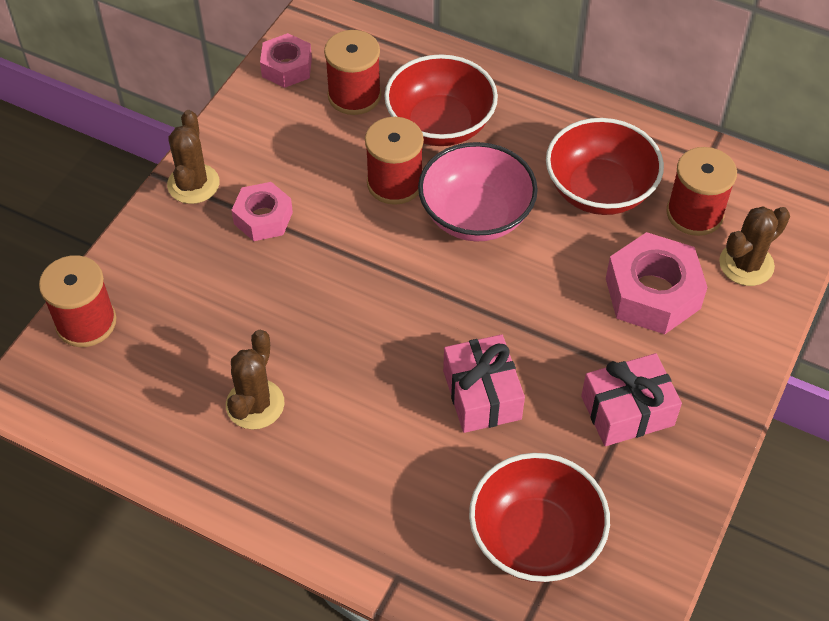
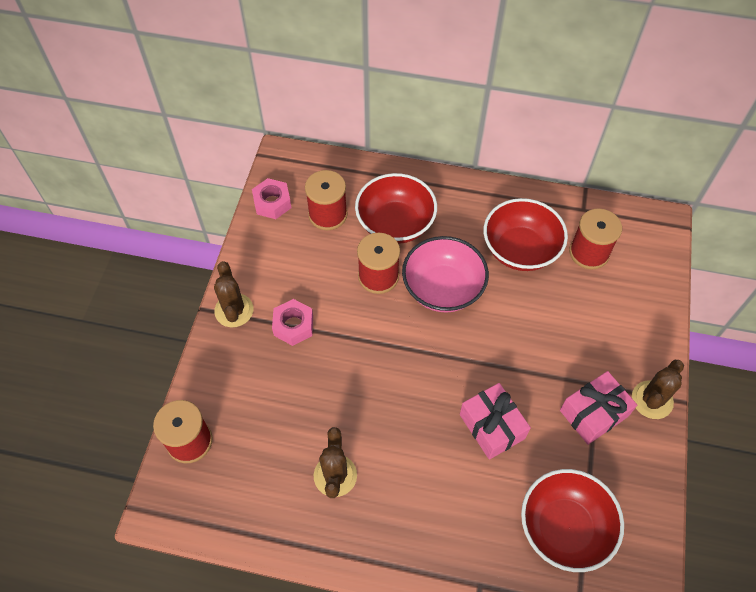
camera: 15 degrees left, 5 degrees up
pink nut [606,232,708,334] -> none
brown cactus [719,206,790,286] -> brown cactus moved to [632,360,684,419]

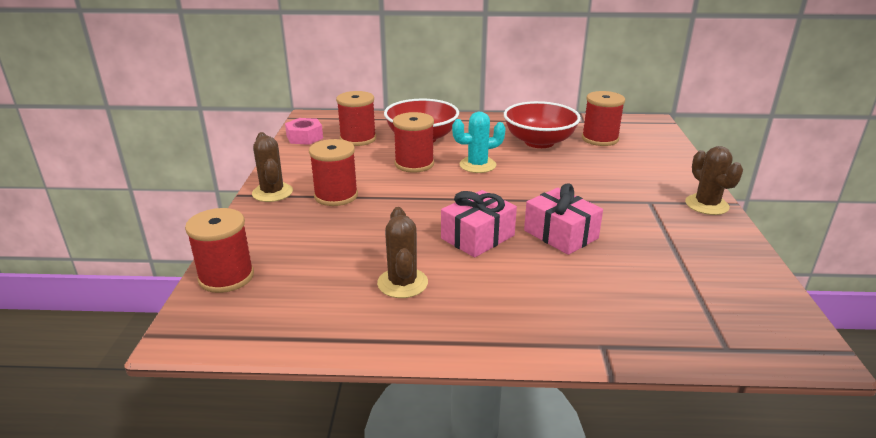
camera: 10 degrees left, 30 degrees down
pink nut [272,299,313,346] -> red spool [309,139,358,206]
pink bowl [402,236,489,312] -> turquoise cactus [452,112,506,173]
red bowl [521,469,624,572] -> none
pink gift [560,371,637,445] -> pink gift moved to [441,190,517,257]
brown cactus [632,360,684,419] -> brown cactus turned 45 degrees counterclockwise [685,146,743,215]

